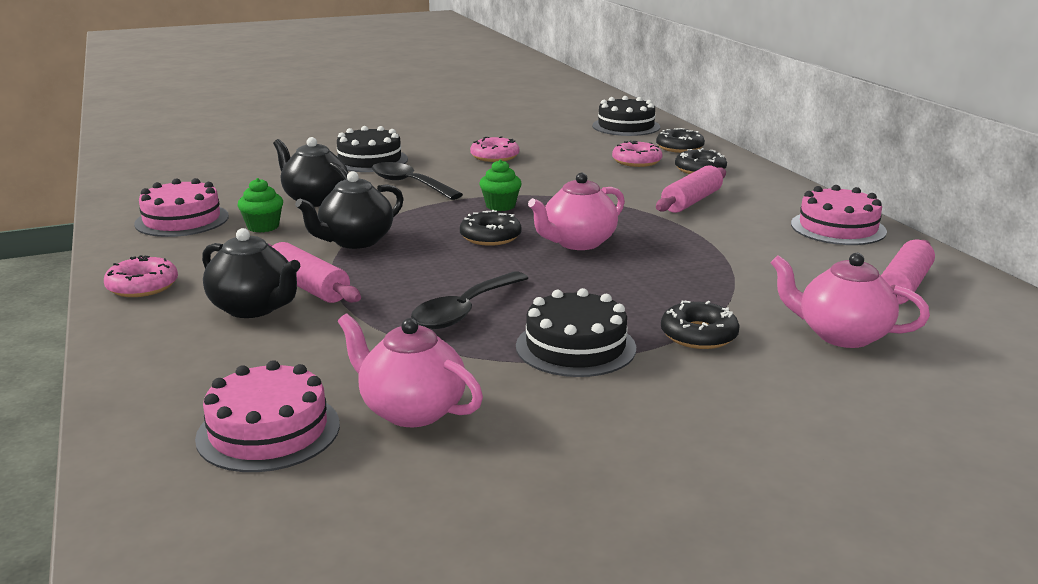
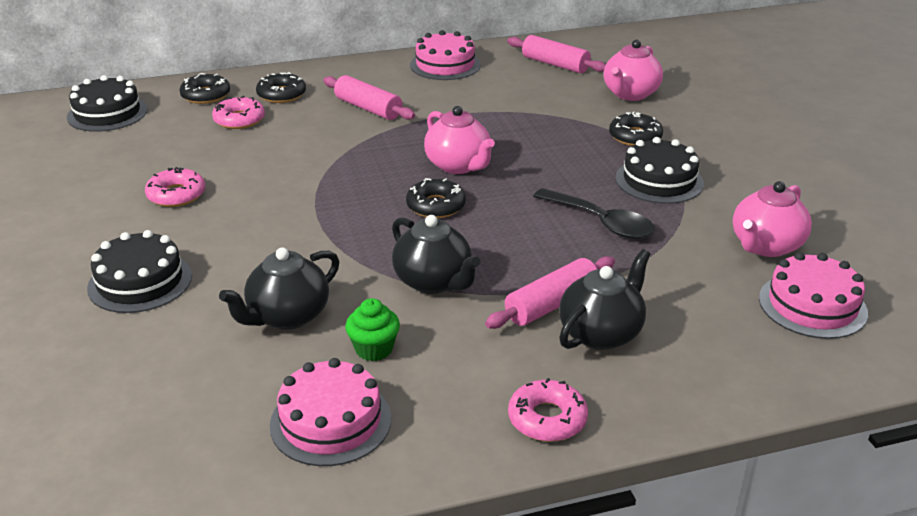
camera: 85 degrees left, 10 degrees up
black spoon [372,162,463,200] -> none
green cupcake [479,159,522,211] -> none

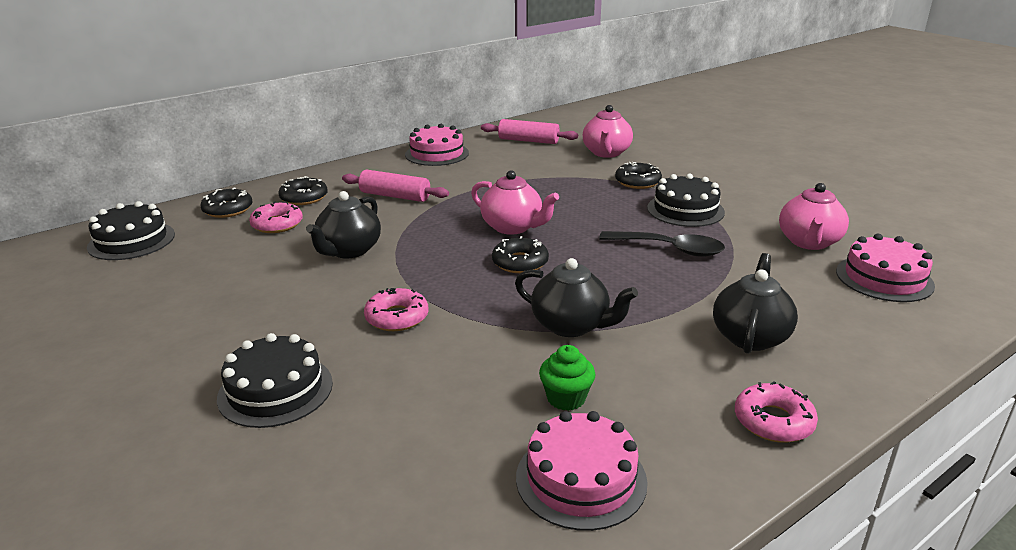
camera: 20 degrees left, 5 degrees down
pink donut [145,167,205,207] -> pink donut moved to [364,288,429,331]
black teapot [219,247,339,330] -> black teapot moved to [306,191,381,258]
pink rolling pin [485,256,615,329] -> none

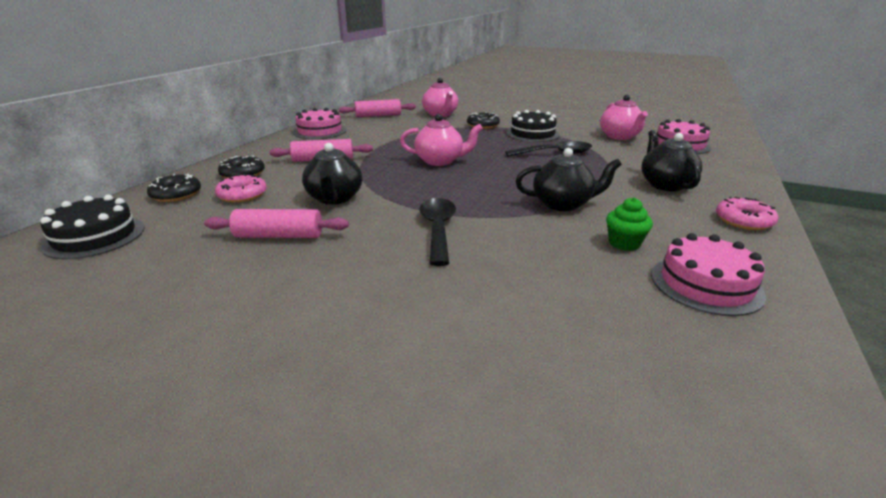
camera: 30 degrees left, 0 degrees up
black cake [217,333,333,428] -> none
pink donut [364,288,429,331] -> black spoon [419,198,456,266]
black donut [492,236,549,273] -> none
none -> pink rolling pin [204,209,349,238]

